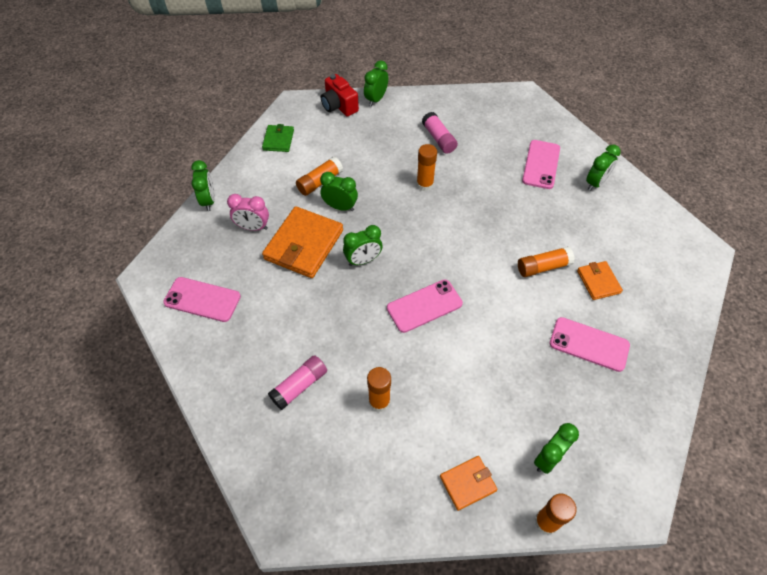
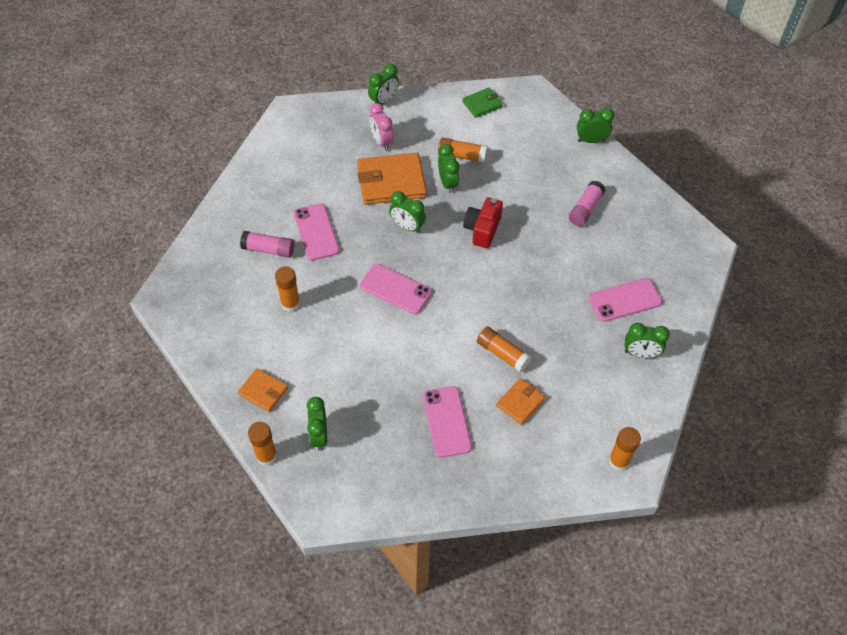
camera: 55 degrees right, 0 degrees up
pink phone [163,277,241,322] -> pink phone moved to [294,204,340,261]
red camera [321,74,359,117] -> red camera moved to [463,197,503,248]
orange glue stick [416,144,437,191] -> orange glue stick moved to [609,427,641,471]
green clock [534,423,579,474] -> green clock turned 75 degrees clockwise [307,397,327,451]

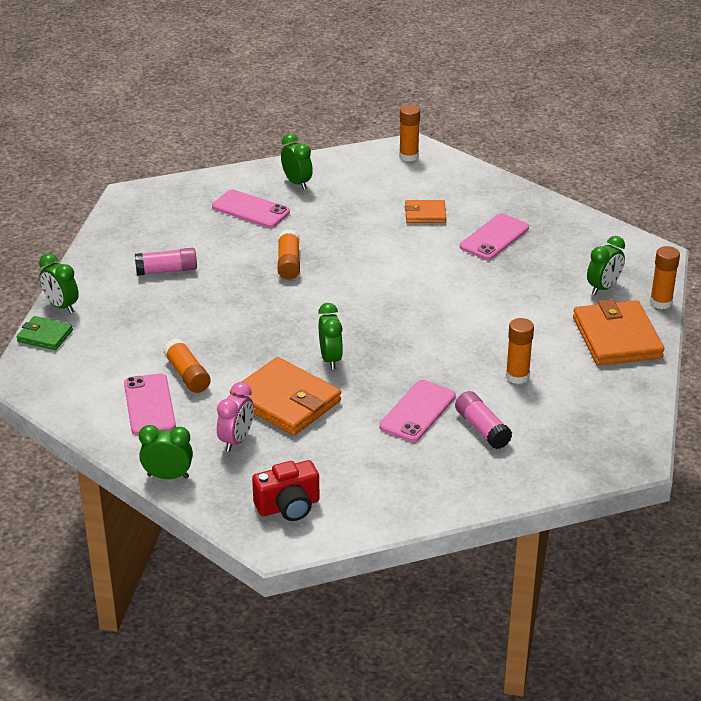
camera: 130 degrees left, 20 degrees down
orange wallet [238,368,288,412] -> orange wallet [573,299,665,365], size x1.87
pink phone [360,264,432,314] -> pink phone moved to [124,373,176,435]
green clock [438,144,459,193] -> none
green wallet [462,88,503,118] -> green wallet moved to [16,316,73,350]
red camera [463,197,503,248] -> red camera moved to [252,460,320,521]
orange glue stick [477,327,532,372] -> orange glue stick moved to [278,229,300,280]

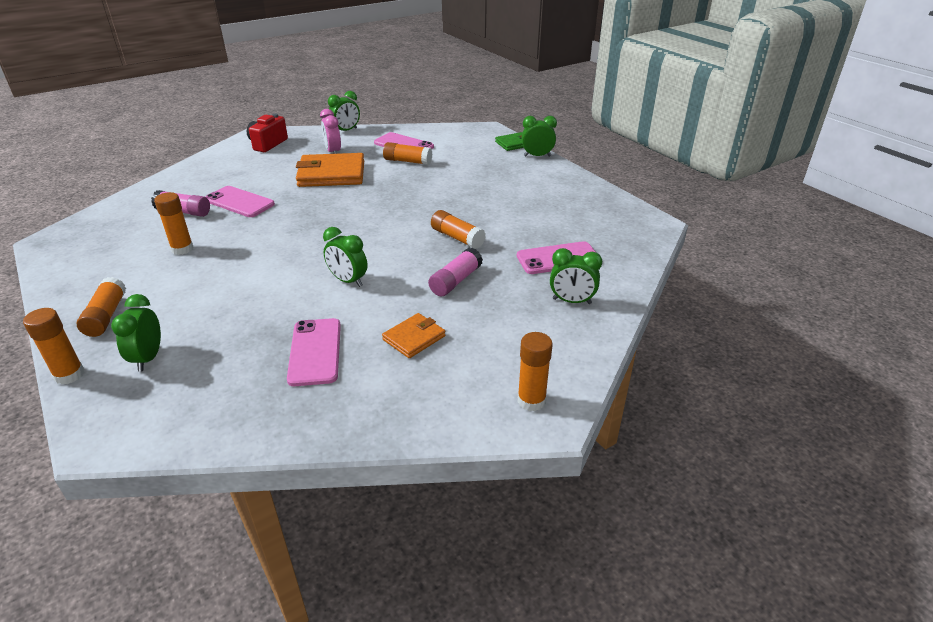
camera: 135 degrees right, 0 degrees up
pink glue stick [135,248,197,276] -> pink glue stick moved to [428,248,483,297]
green clock [318,303,343,369] -> green clock moved to [323,227,368,287]
pink phone [379,380,456,442] -> pink phone turned 45 degrees counterclockwise [206,186,275,217]
orange wallet [573,299,665,365] -> orange glue stick [76,277,126,337]

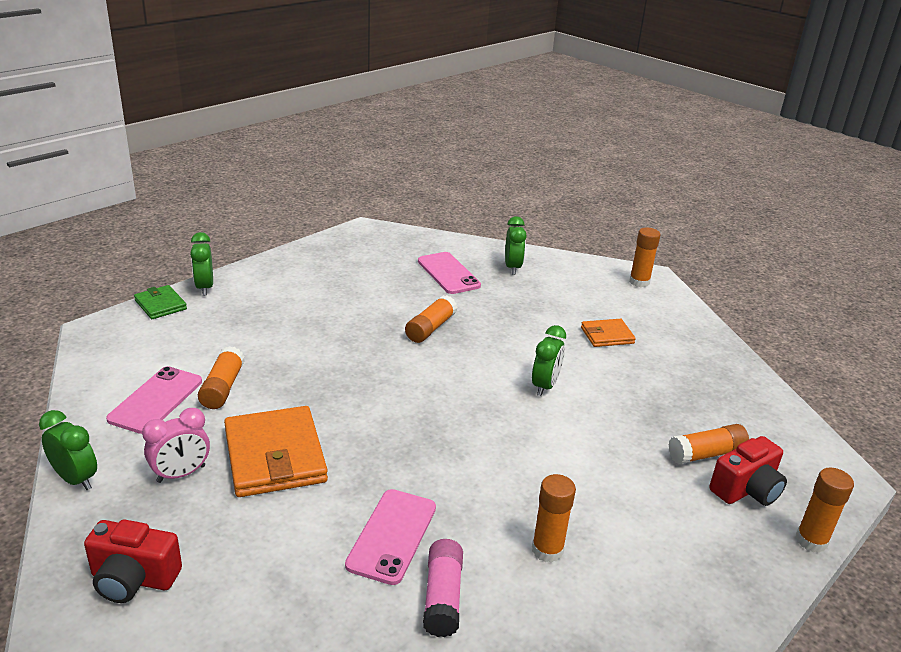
camera: 105 degrees left, 5 degrees down
orange glue stick [76,277,126,337] -> orange glue stick moved to [668,424,749,464]
green clock [111,294,161,372] -> red camera [709,436,787,506]
pink phone [287,318,341,386] -> none
orange wallet [382,313,445,358] -> orange wallet turned 45 degrees counterclockwise [581,319,636,347]
pink glue stick [428,248,483,297] -> none

